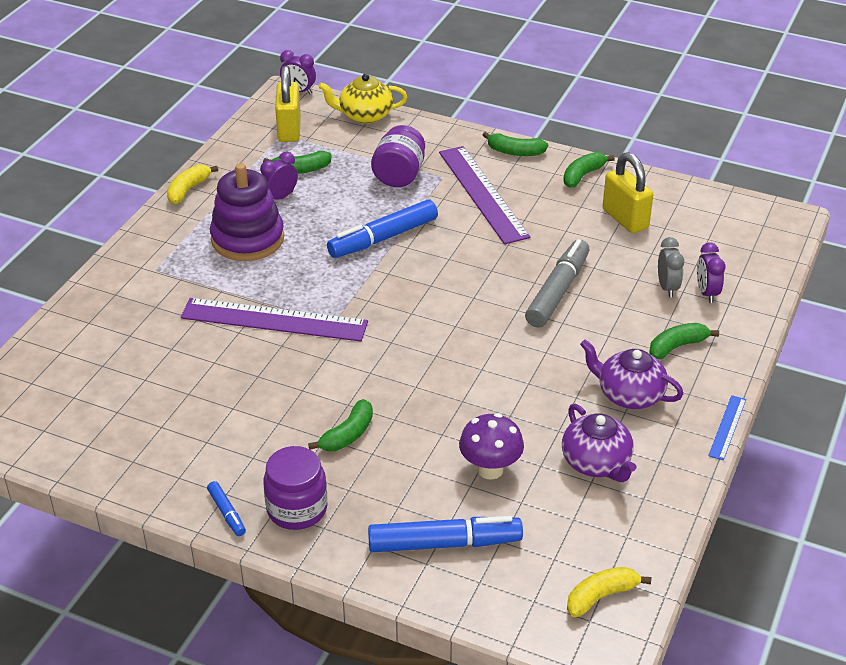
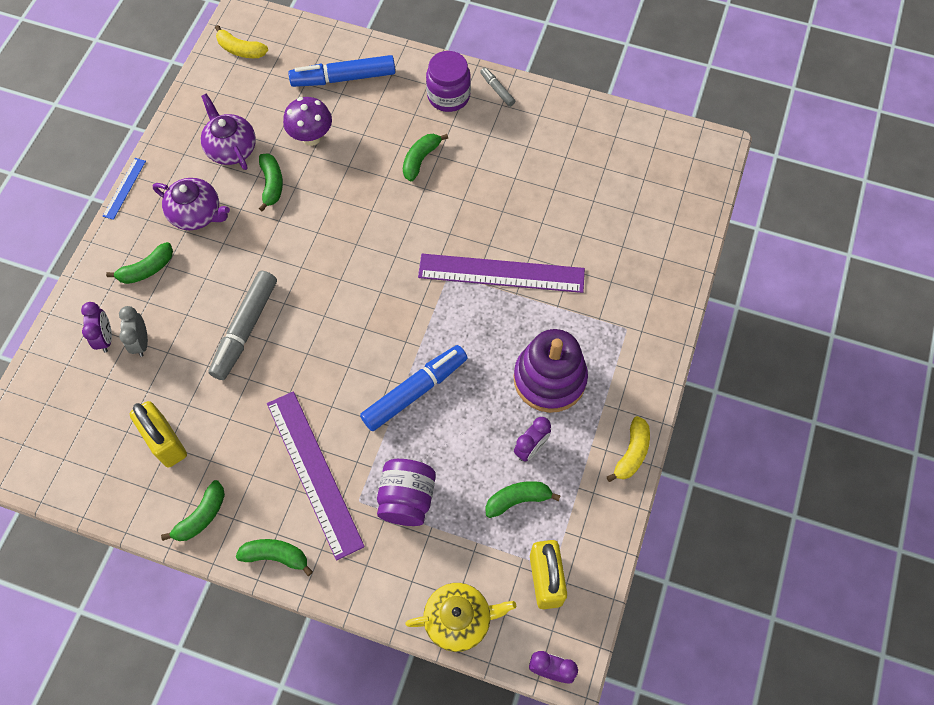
camera: 175 degrees right, 25 degrees up
blue marker [207,481,246,536] -> grey marker [480,67,515,107]
yellow banana [567,567,651,617] -> yellow banana turned 60 degrees clockwise [215,25,268,58]
none -> green banana [259,154,283,212]

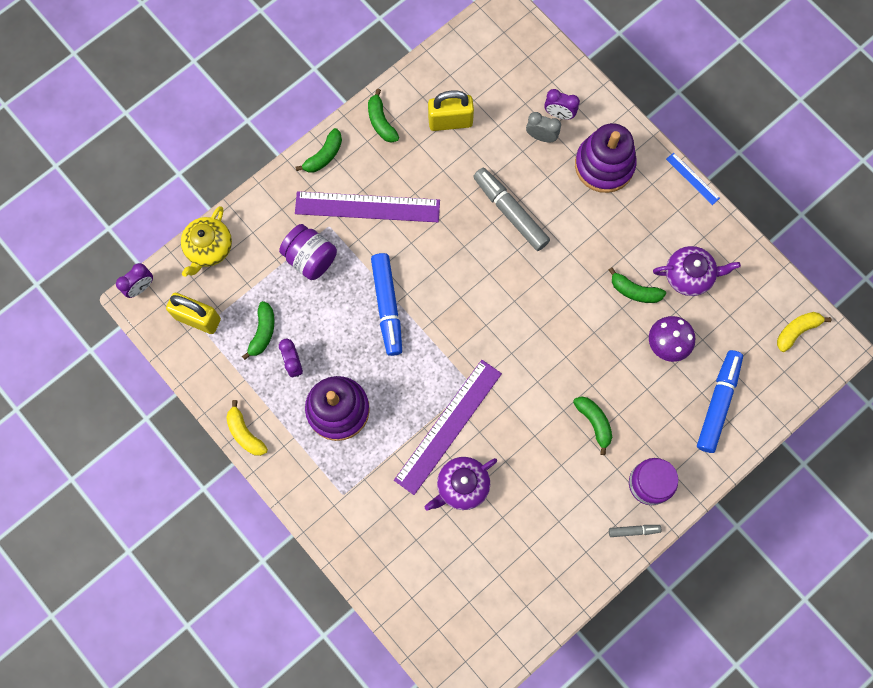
camera: 120 degrees right, 10 degrees up
green banana [106,242,173,284] -> purple stacking toy [575,123,637,193]
purple teapot [153,178,230,230] -> purple teapot moved to [425,457,497,511]

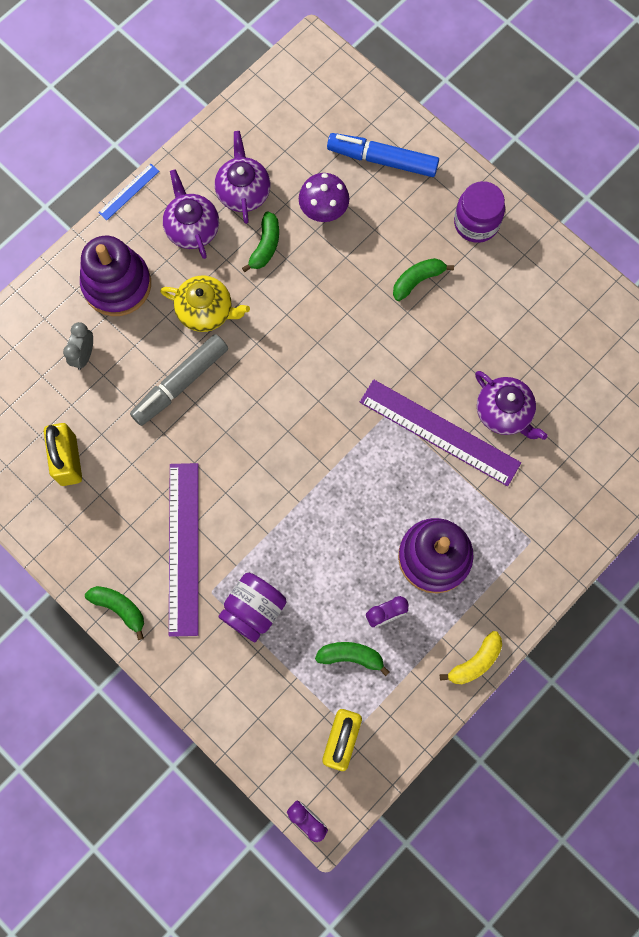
camera: 95 degrees left, 0 degrees up
yellow teapot [181,206,232,277] -> yellow teapot moved to [160,275,250,332]
green banana [368,89,399,143] -> none
blue marker [371,253,402,356] -> none
purple clock [544,89,580,120] -> none
grey marker [609,525,662,537] -> none
yellow banana [777,312,831,352] -> none
none -> purple teapot [163,169,219,259]

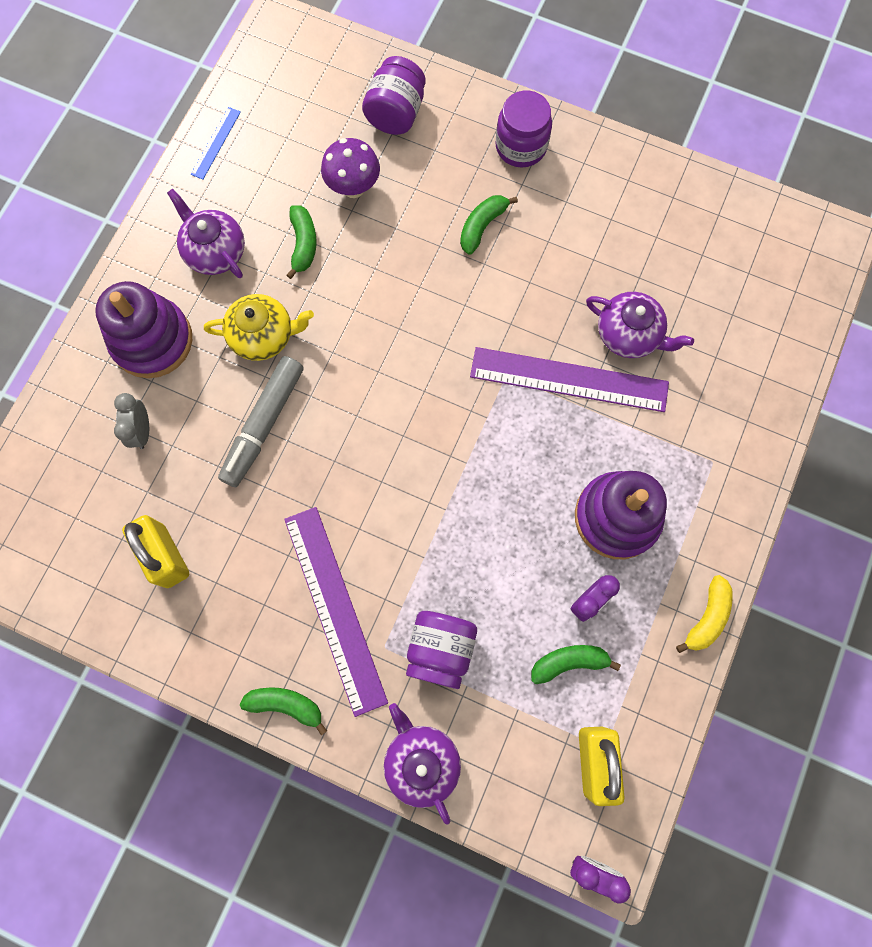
camera: 20 degrees left, 0 degrees up
blue ruler [98,164,159,220] -> blue ruler moved to [191,107,241,179]
purple teapot [215,131,270,224] -> purple teapot moved to [384,703,461,825]
blue marker [327,133,439,177] -> purple jar [362,56,425,135]

